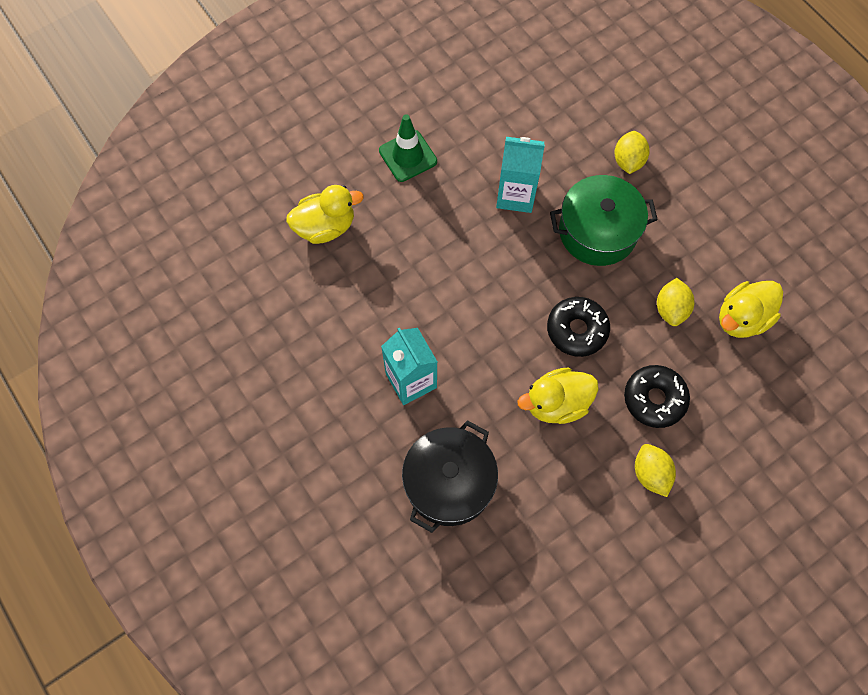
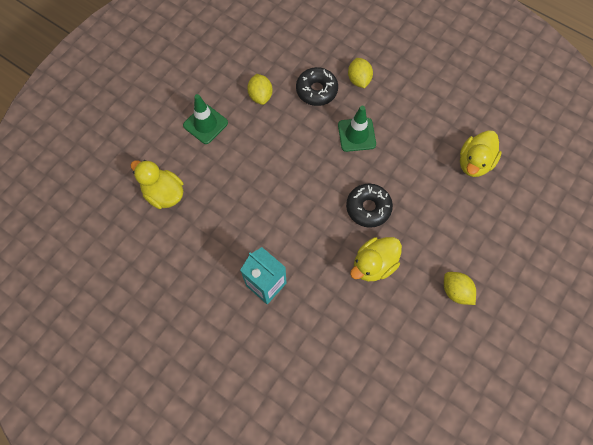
camera: 20 degrees left, 0 degrees up
yellow duck [286,185,364,244] -> yellow duck turned 105 degrees counterclockwise [131,160,183,209]
black pot [402,420,498,533] -> none
turquoise carton [496,137,545,213] -> none
green pot [550,175,658,266] -> green traffic cone [338,106,376,152]
black donut [624,365,690,428] -> black donut moved to [296,67,338,106]
yellow lemon [657,278,694,326] -> yellow lemon moved to [247,74,273,105]

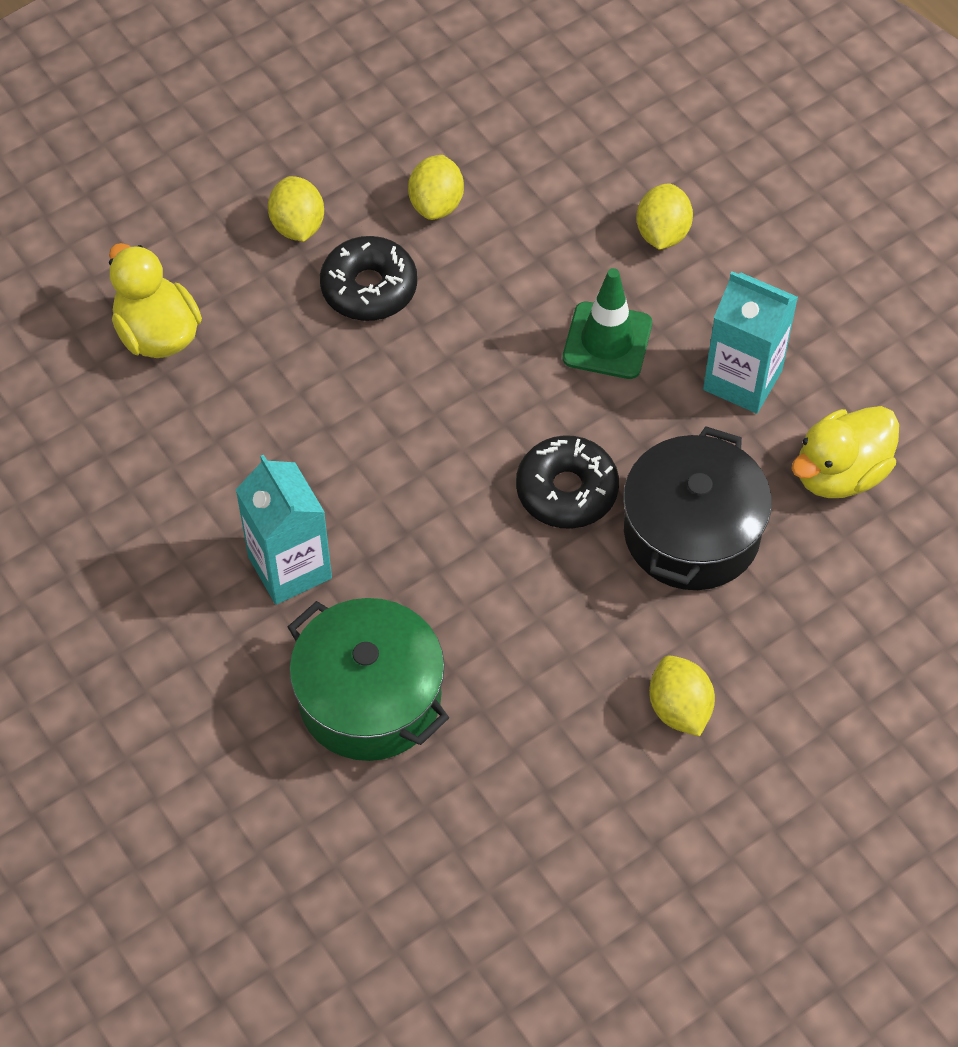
camera: 20 degrees right, 10 degrees down
green traffic cone [183,94,228,144] -> yellow lemon [268,176,324,242]
black donut [296,67,338,106] -> black donut moved to [320,236,417,321]
yellow duck [350,237,402,281] -> none
none -> green pot [288,598,449,761]
none -> black pot [623,426,772,590]
none -> turquoise carton [703,271,798,414]

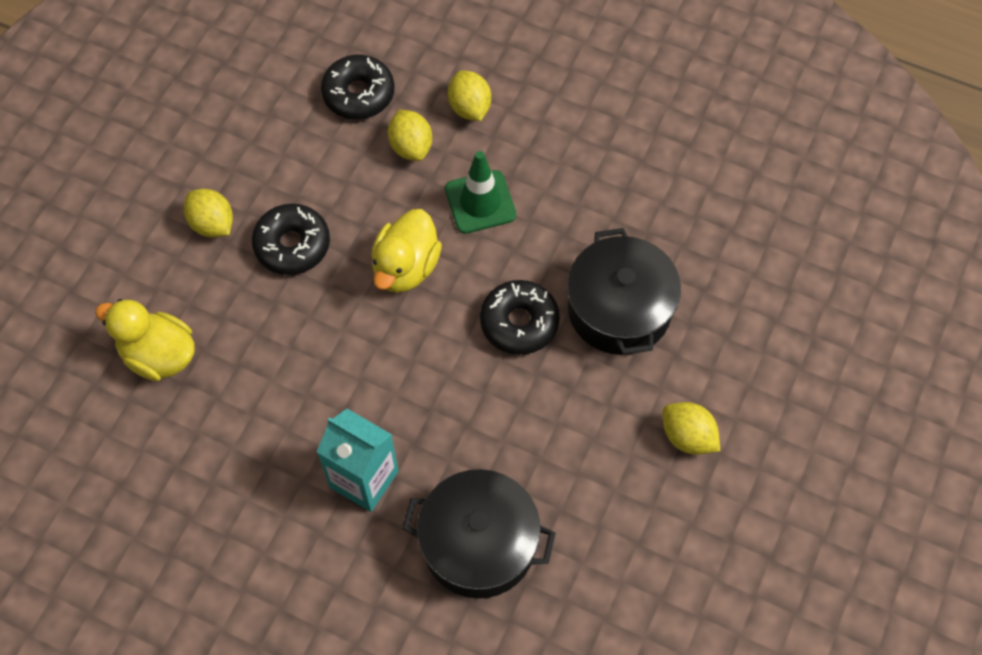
camera: 30 degrees left, 5 degrees up
green pot [288,598,449,761] -> black pot [402,469,556,599]
yellow lemon [408,155,464,220] -> yellow lemon moved to [388,110,432,161]
turquoise carton [703,271,798,414] -> none
yellow duck [791,406,899,498] -> yellow duck moved to [371,209,442,293]
none -> black donut [321,55,395,119]

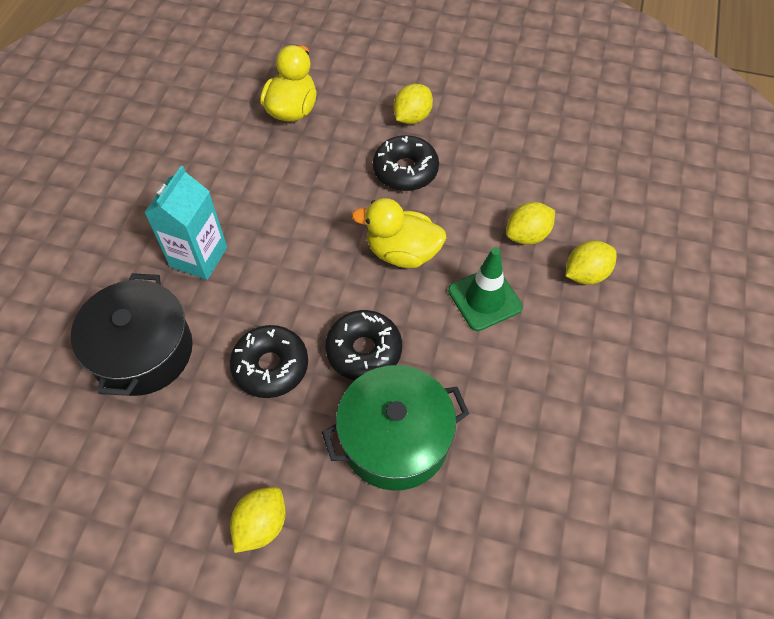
camera: 80 degrees right, 5 degrees down
black donut [321,55,395,119] -> black donut moved to [230,325,308,398]
black pot [567,228,681,355] -> green pot [322,365,469,491]

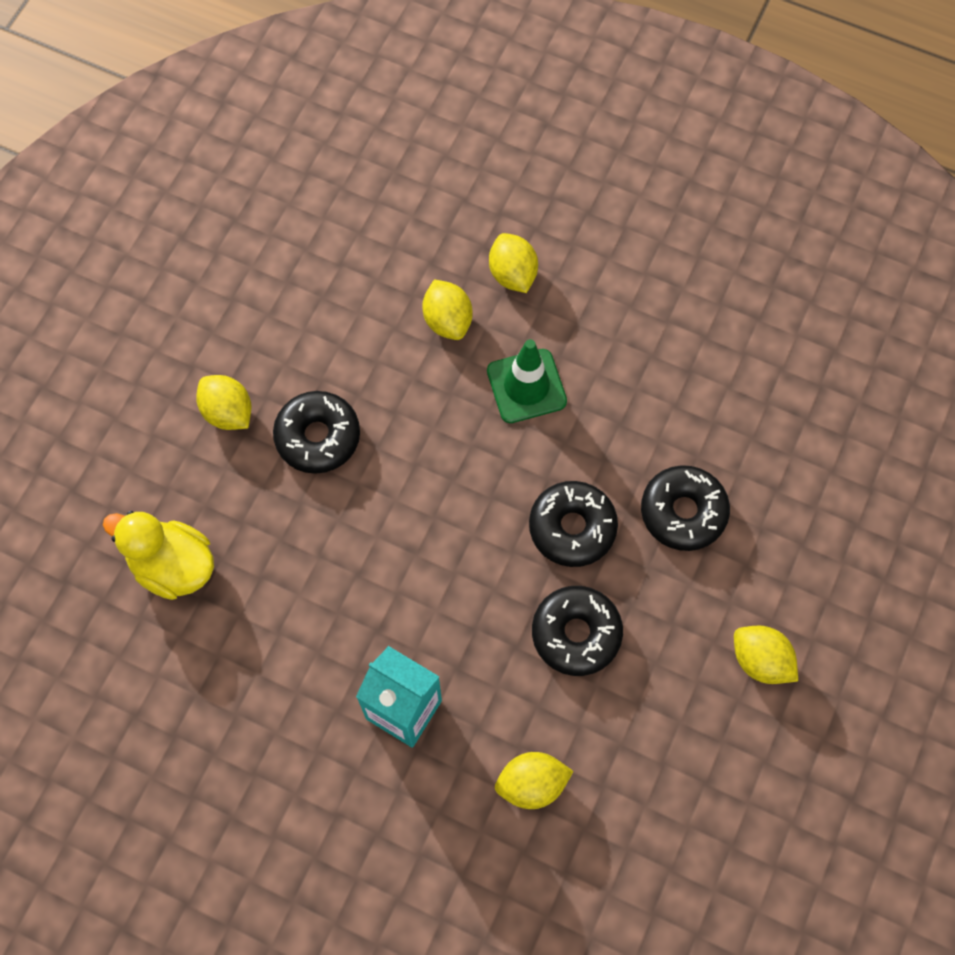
camera: 80 degrees left, 10 degrees up
black pot [71,273,193,396] -> yellow lemon [495,752,574,809]
green pot [322,365,469,491] -> black donut [641,465,730,551]
yellow duck [352,198,447,268] -> none

